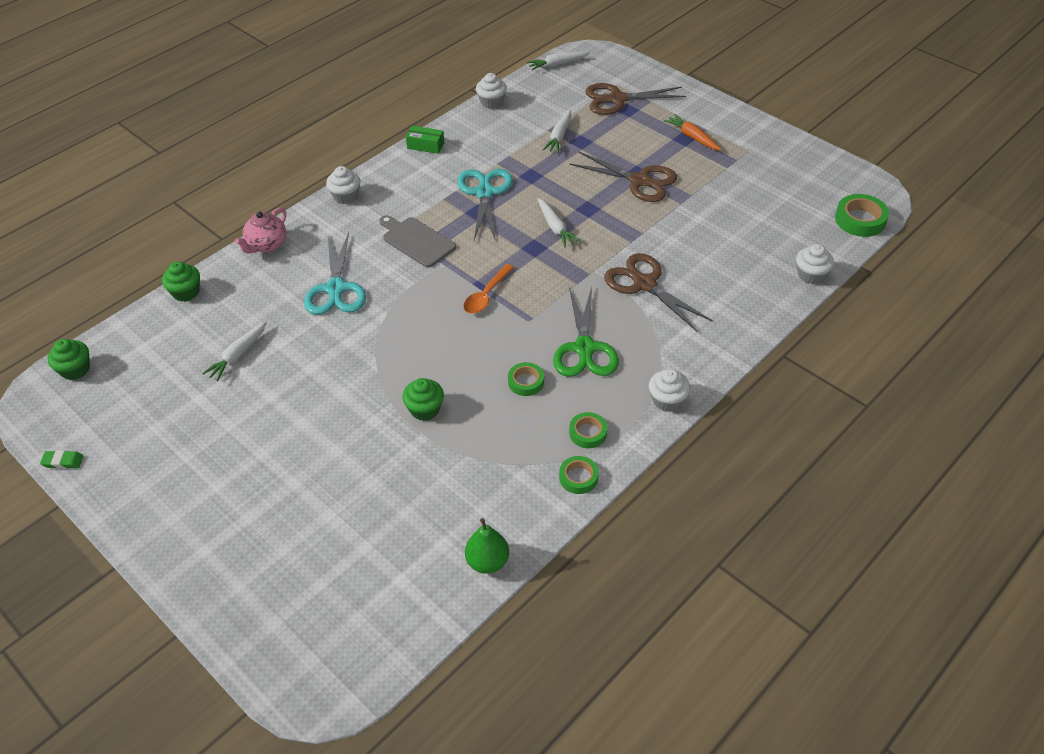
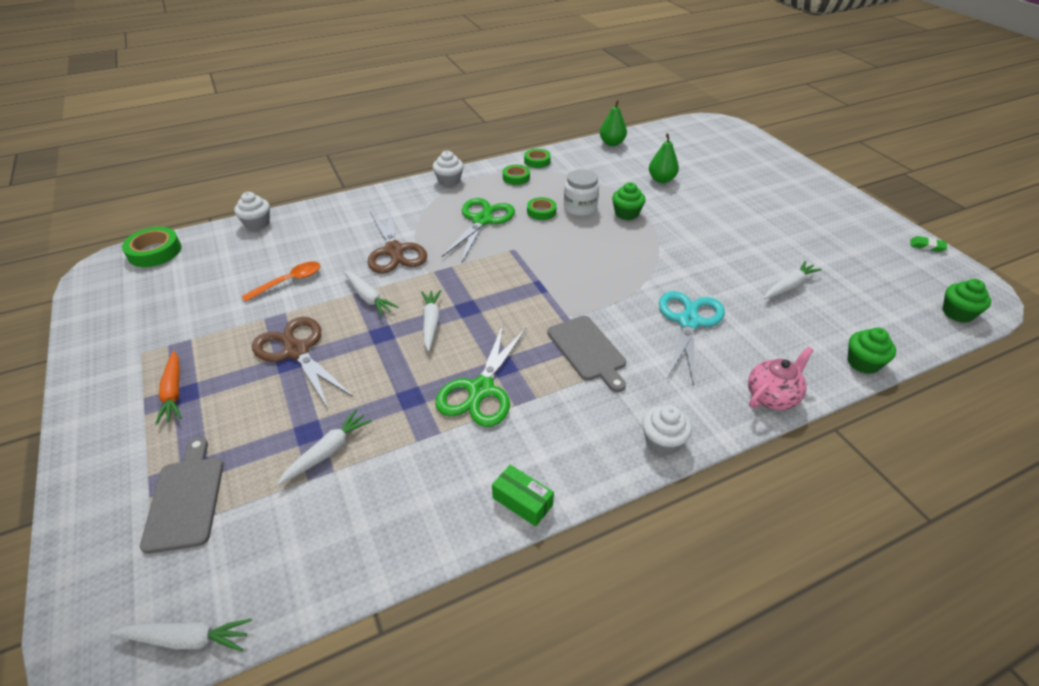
camera: 160 degrees left, 5 degrees down
turquoise scissors [457,169,513,241] -> green scissors [435,325,526,427]
orange spoon [463,264,514,314] -> orange spoon moved to [241,261,320,302]
white cupcake [476,73,507,109] -> none
brown scissors [585,83,686,115] -> grey cutting board [140,437,224,554]
none -> white carrot [343,271,398,316]
none -> white jar [564,169,599,216]
none -> green pear [649,133,679,183]

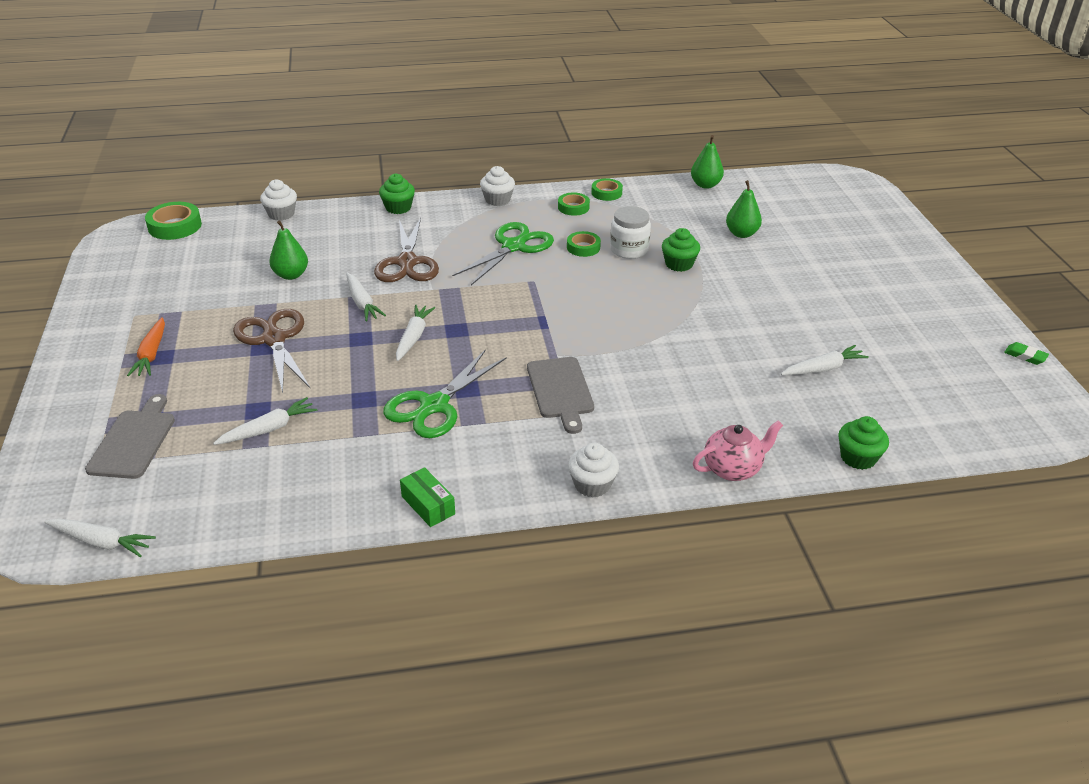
camera: 15 degrees right, 5 degrees down
orange spoon [241,261,320,302] -> green pear [269,220,308,280]
turquoise scissors [659,291,725,386] -> none
green cupcake [943,279,991,323] -> green cupcake moved to [379,173,415,214]

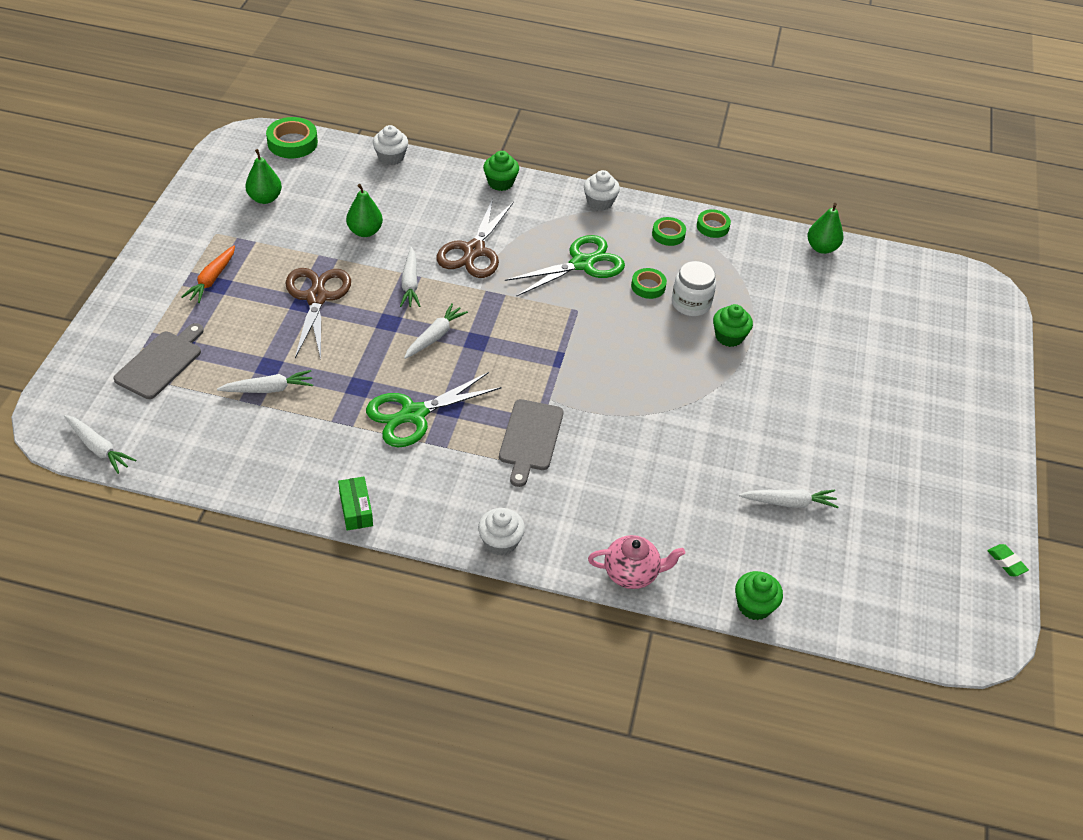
camera: 20 degrees right, 10 degrees up
green pear [726,180,762,238] -> green pear moved to [245,149,282,204]

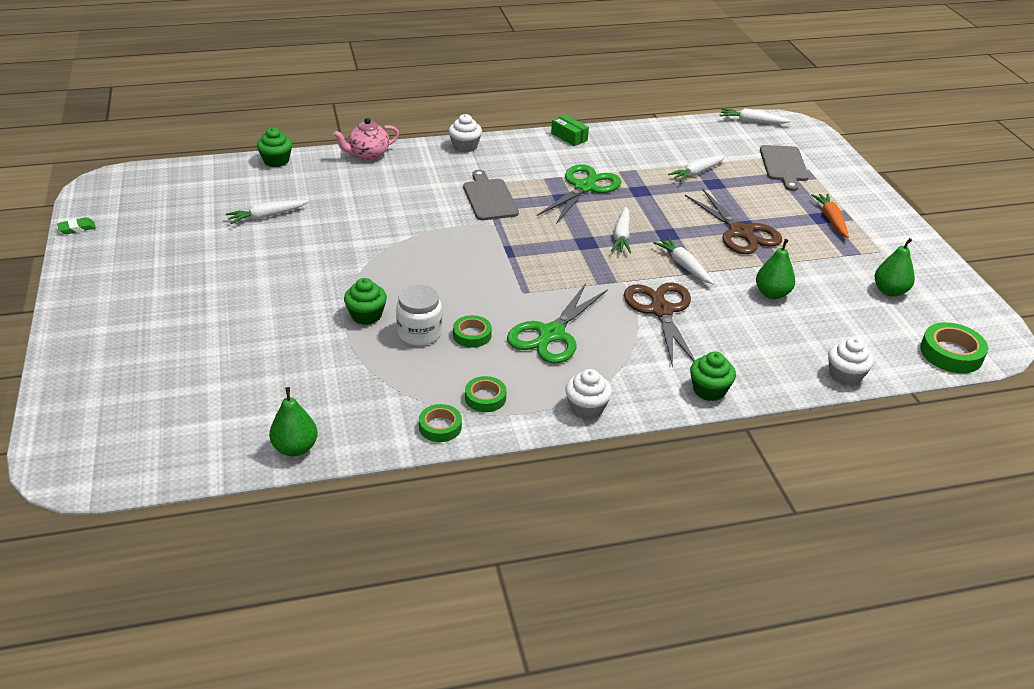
camera: 155 degrees right, 10 degrees down
green eraser [987,544,1029,576] -> green eraser turned 60 degrees counterclockwise [57,217,96,234]

